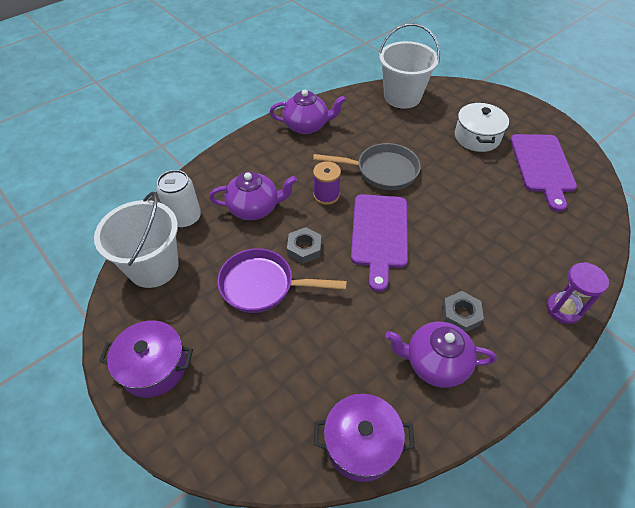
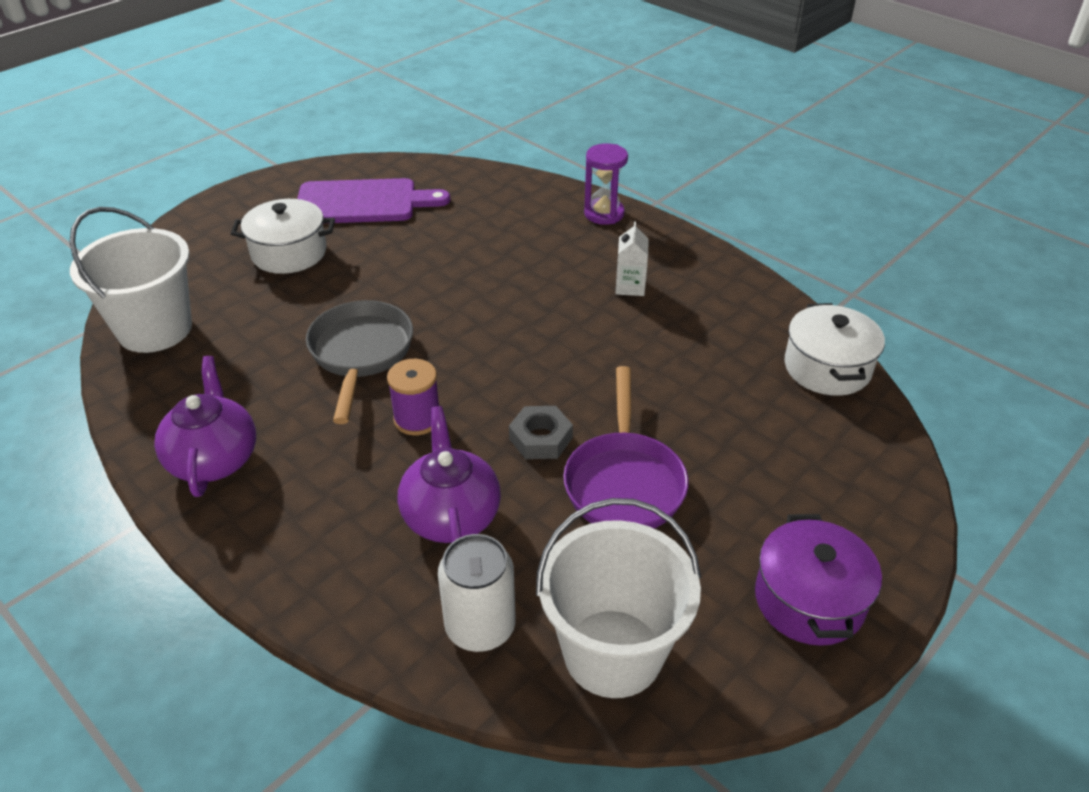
camera: 95 degrees left, 10 degrees down
purple pot [314,394,415,482] -> white pot [784,303,885,396]
purple cutting board [351,194,408,292] -> none
purple teapot [385,322,497,388] -> none
grey nut [442,291,484,332] -> white carton [615,221,649,296]

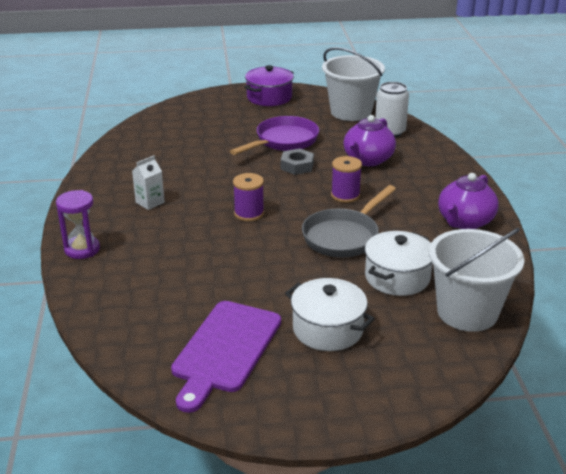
camera: 140 degrees left, 10 degrees down
purple cutting board [297,178,450,223] -> purple cutting board turned 105 degrees counterclockwise [171,301,281,413]
white pot [784,303,885,396] -> white pot moved to [365,231,433,296]
none -> purple spool [233,173,264,221]

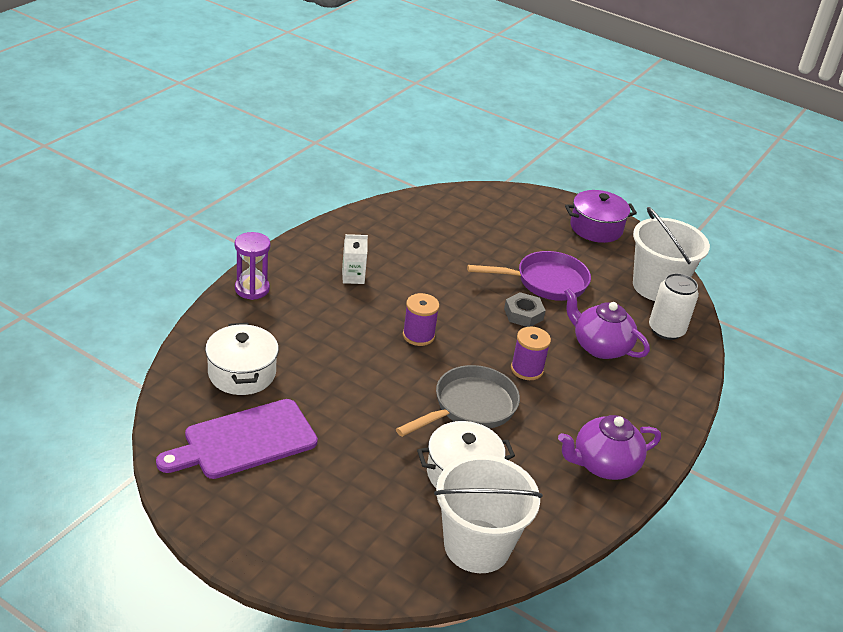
camera: 35 degrees right, 5 degrees up
white pot [285,278,375,351] -> white pot moved to [205,323,279,395]
grey pan [302,185,396,257] -> grey pan turned 150 degrees clockwise [396,365,520,437]
purple teapot [343,115,396,166] -> purple teapot turned 60 degrees clockwise [564,287,650,359]

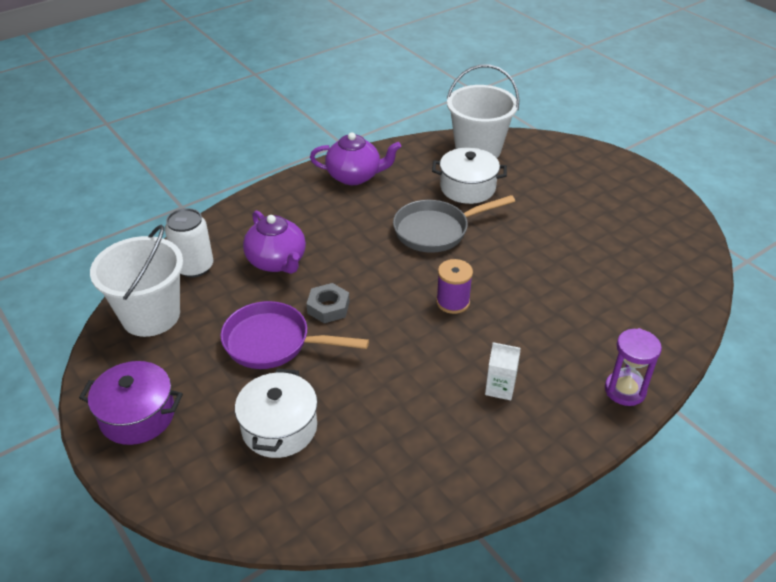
camera: 155 degrees left, 5 degrees up
purple cutting board [156,399,318,479] -> none
white pot [205,323,279,395] -> white pot moved to [235,368,318,458]
purple spool [511,327,551,380] -> none

